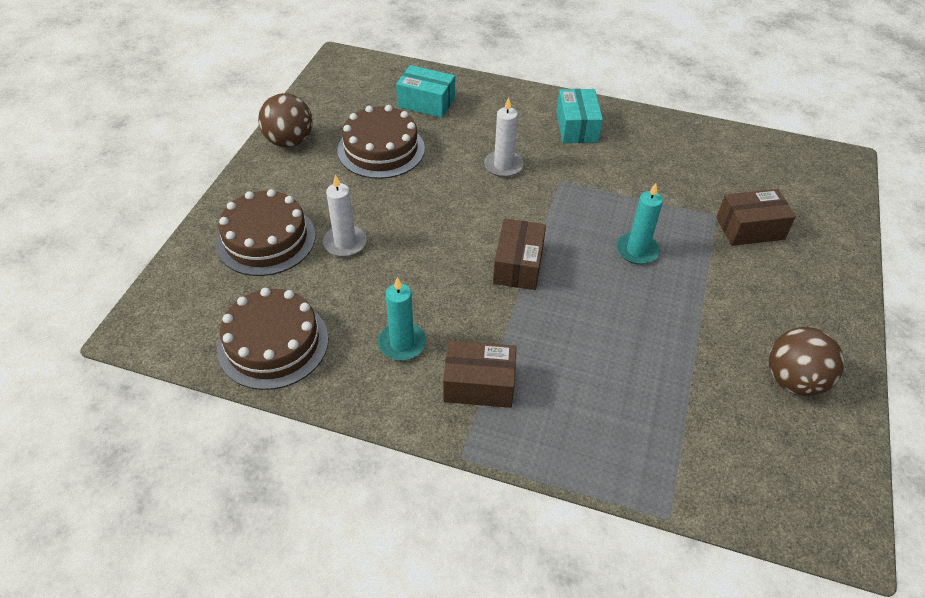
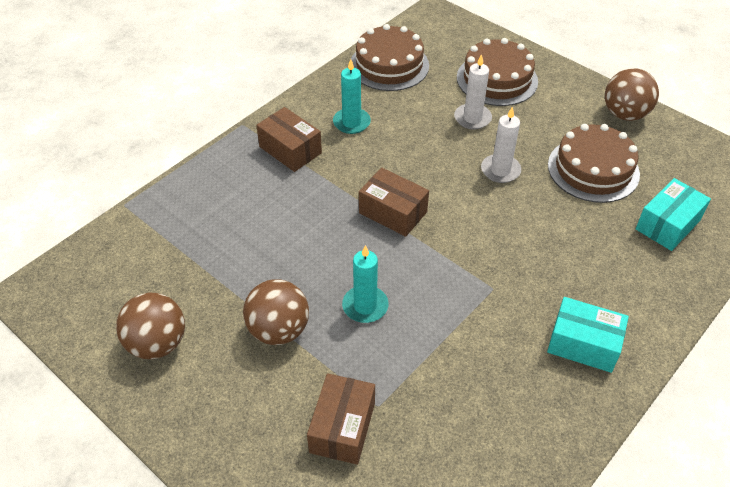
camera: 115 degrees right, 0 degrees up
brown box [443,340,516,408] -> brown box turned 75 degrees counterclockwise [256,107,322,172]
white candle [484,97,524,177] -> white candle moved to [481,106,521,183]
none -> brown ball [243,279,309,345]

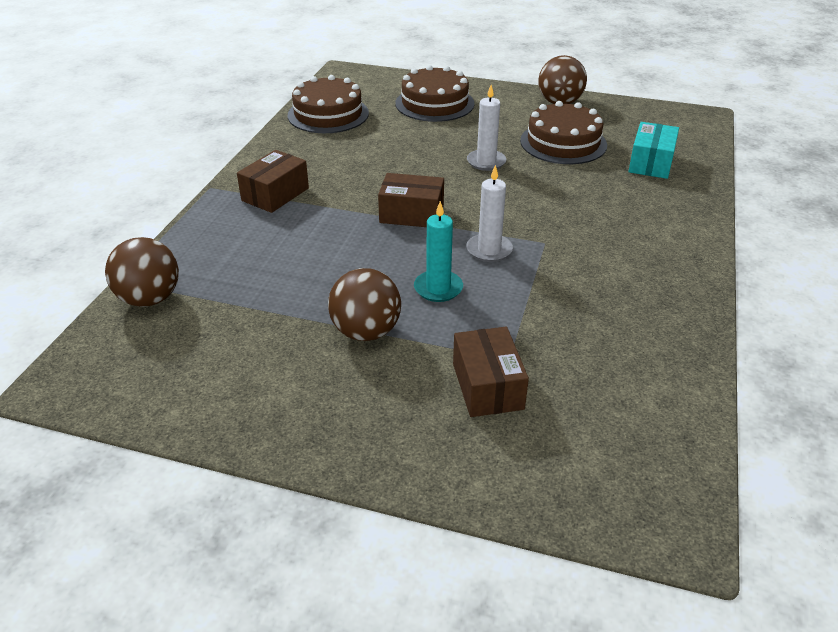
camera: 25 degrees left, 10 degrees down
brown ball [116,293,185,359] -> brown ball moved to [105,237,179,307]
brown box [256,107,322,172] -> brown box turned 75 degrees counterclockwise [237,150,309,213]
turquoise candle [333,59,371,134] -> none
white candle [454,54,492,129] -> white candle moved to [466,165,513,262]
turquoise box [547,297,629,373] -> none

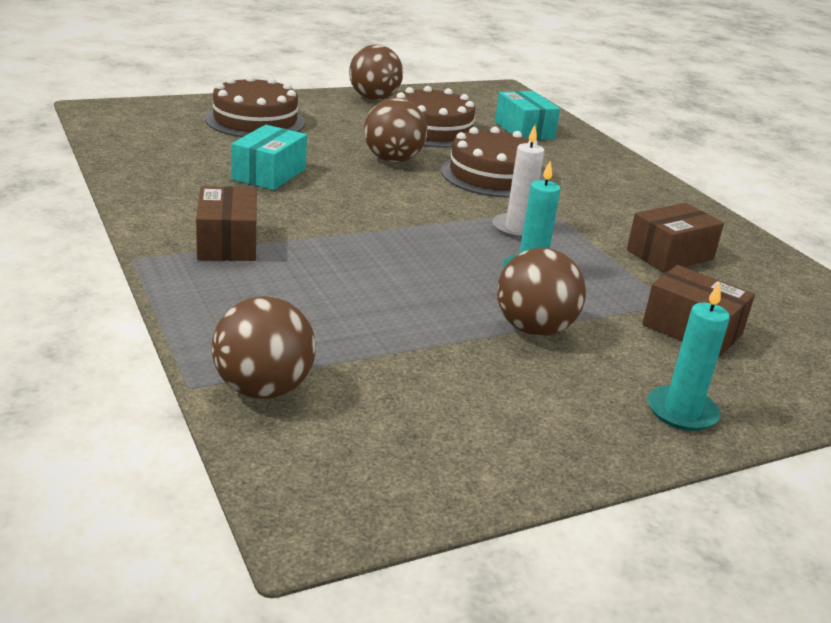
camera: 45 degrees left, 10 degrees down
brown cake [287,75,369,133] -> brown cake moved to [441,127,546,197]
brown box [378,173,444,227] -> brown box moved to [627,203,724,272]
white candle [467,85,506,171] -> brown ball [364,98,427,162]
none -> turquoise box [231,125,307,190]
none -> turquoise candle [648,282,730,431]

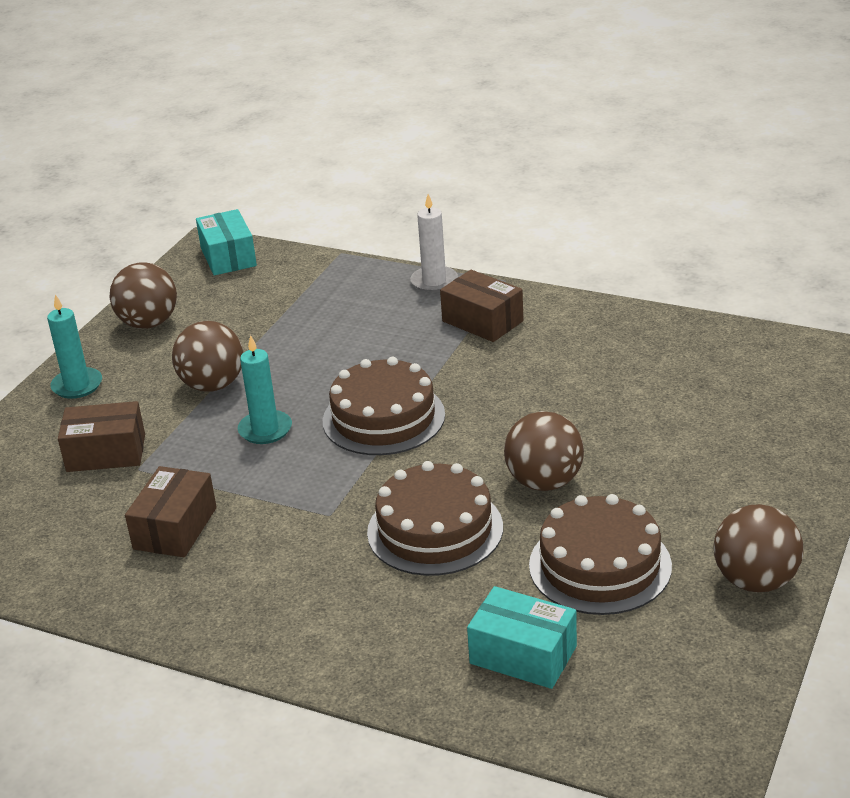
camera: 145 degrees right, 5 degrees up
brown cake [205,75,305,137] -> brown cake moved to [323,357,445,455]
brown ball [212,296,316,399] -> brown ball moved to [110,262,177,329]
turquoise box [231,125,307,190] -> turquoise box moved to [196,209,257,276]
white candle [492,125,545,239] -> white candle moved to [410,194,458,293]

